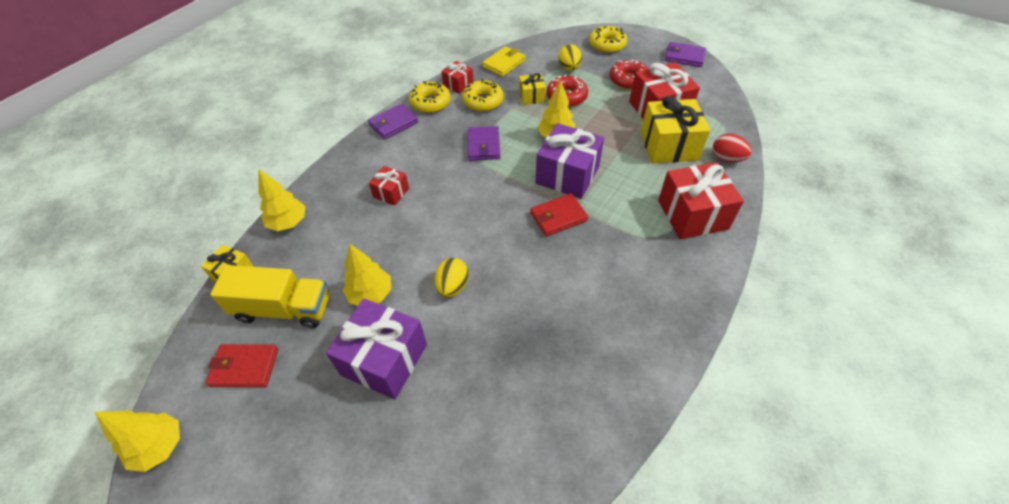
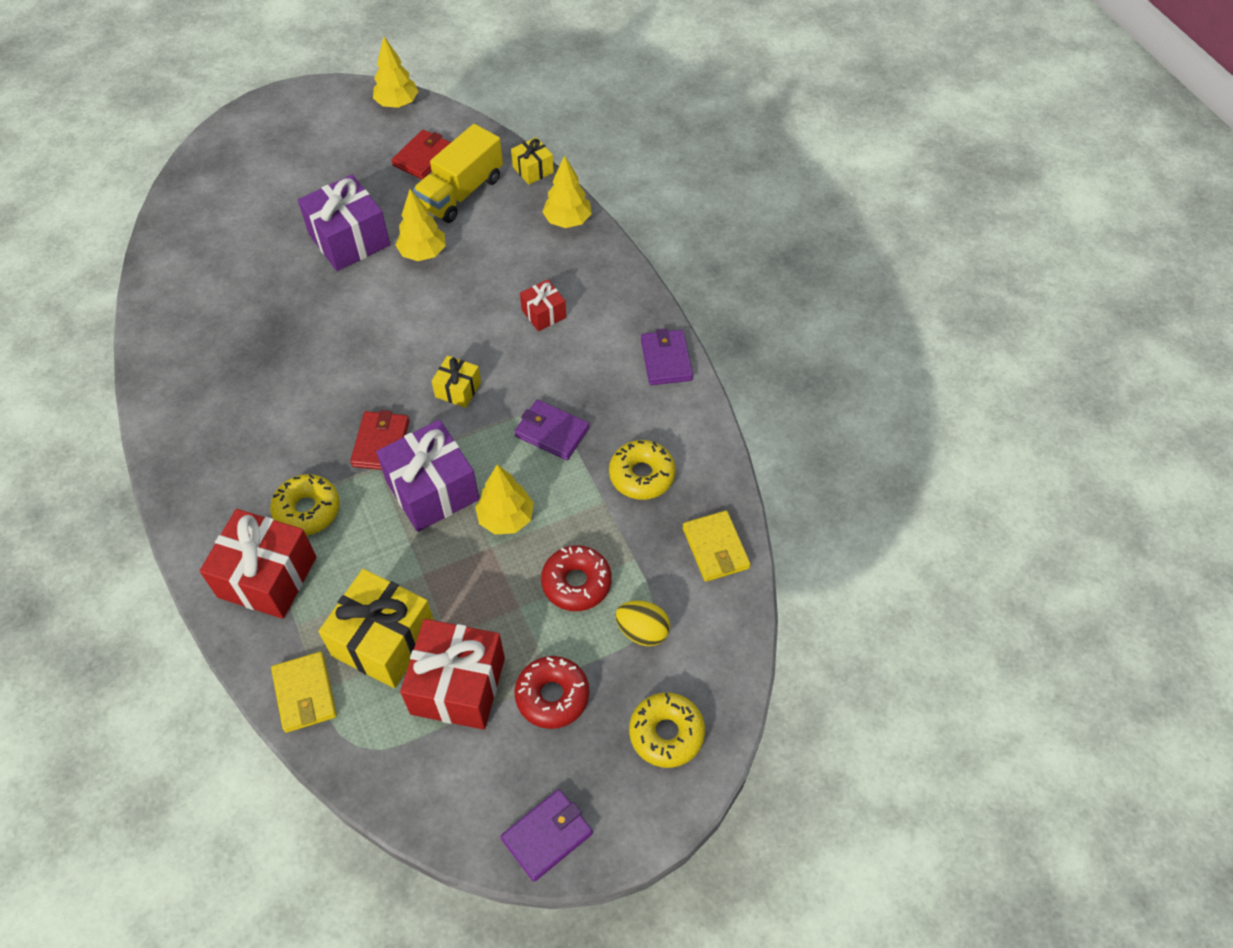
camera: 120 degrees right, 5 degrees up
yellow donut [409,81,451,113] -> yellow donut moved to [270,474,340,536]
yellow egg [435,258,469,298] -> none
red gift [441,61,474,94] -> none
yellow gift [519,73,546,105] -> yellow gift moved to [432,356,481,408]
red egg [713,134,752,162] -> yellow wallet [271,652,337,733]

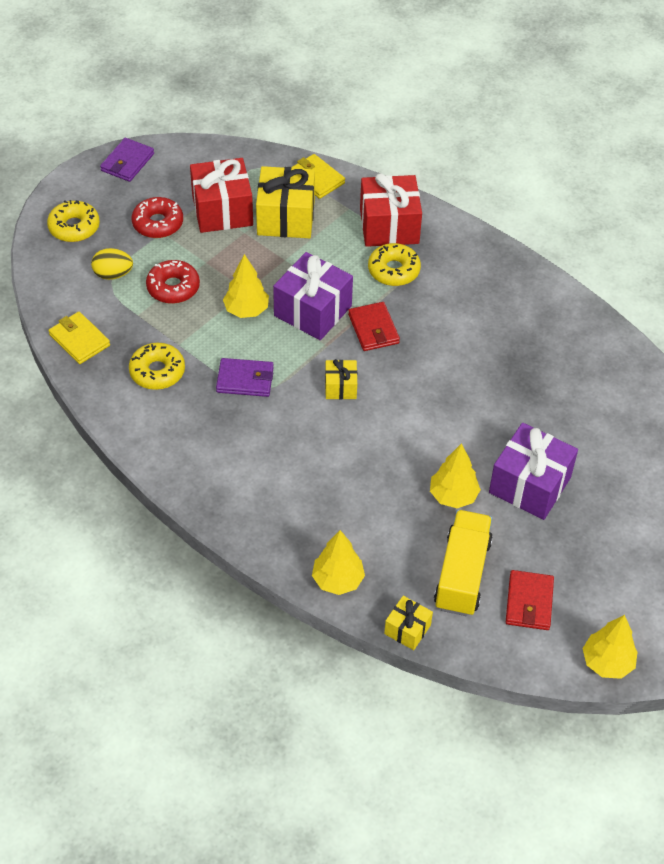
camera: 155 degrees right, 5 degrees down
red gift [520,280,566,331] -> none
purple wallet [641,328,693,385] -> none

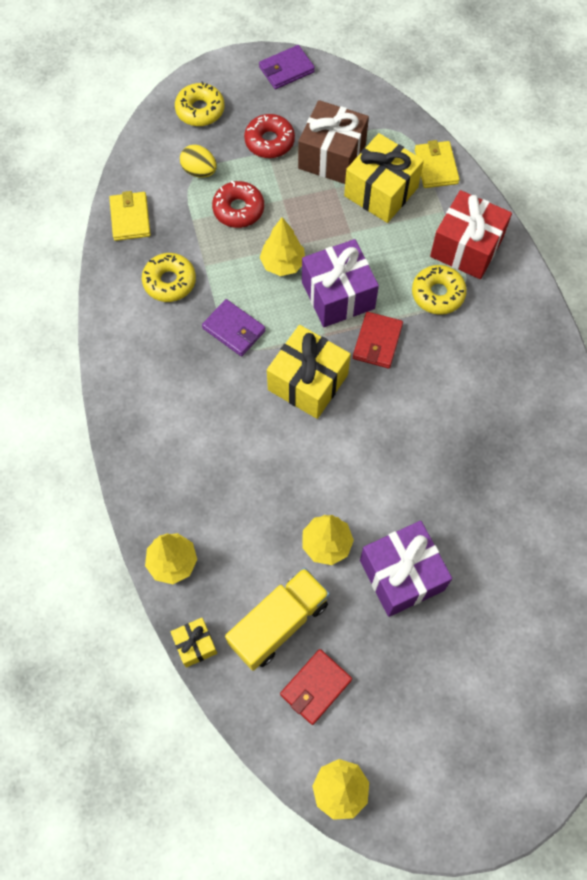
camera: 35 degrees right, 15 degrees up
red gift [190,158,253,233] -> brown gift [298,100,369,184]
yellow gift [325,359,357,399] -> yellow gift [267,325,351,419], size x1.92

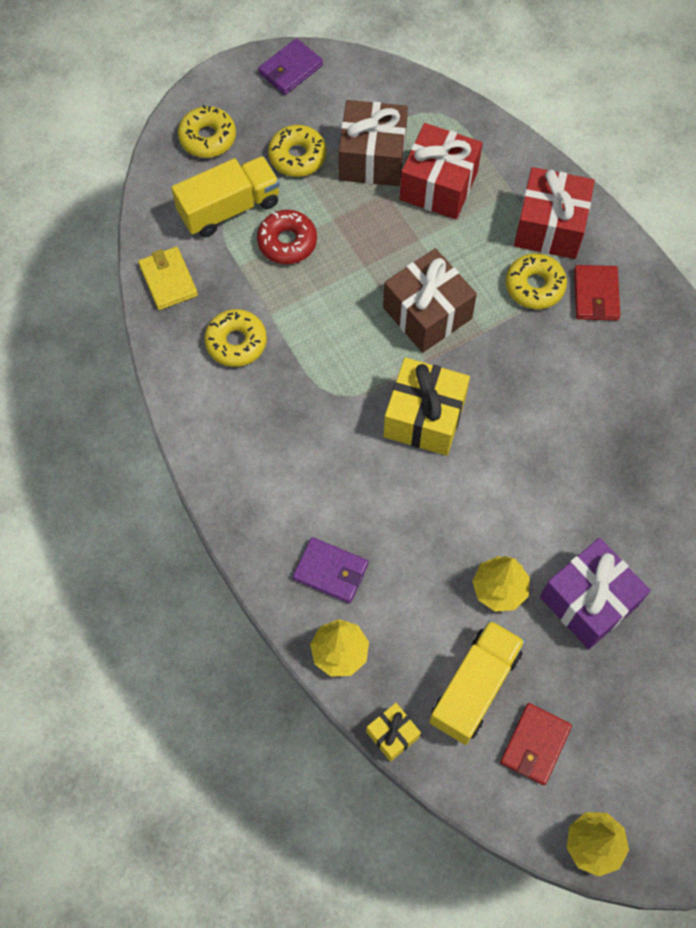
camera: 15 degrees left, 0 degrees up
yellow egg [180,145,217,178] -> yellow truck [171,156,280,237]
purple wallet [202,299,265,356] -> purple wallet moved to [293,537,368,603]
red donut [244,114,295,158] -> yellow donut [268,125,327,177]
yellow tree [260,217,305,276] -> none
purple gift [302,239,379,327] -> brown gift [383,248,477,353]
yellow gift [344,133,424,223] -> red gift [400,123,483,219]
red wallet [353,312,403,368] -> red wallet moved to [574,265,620,320]
yellow wallet [415,140,460,188] -> none

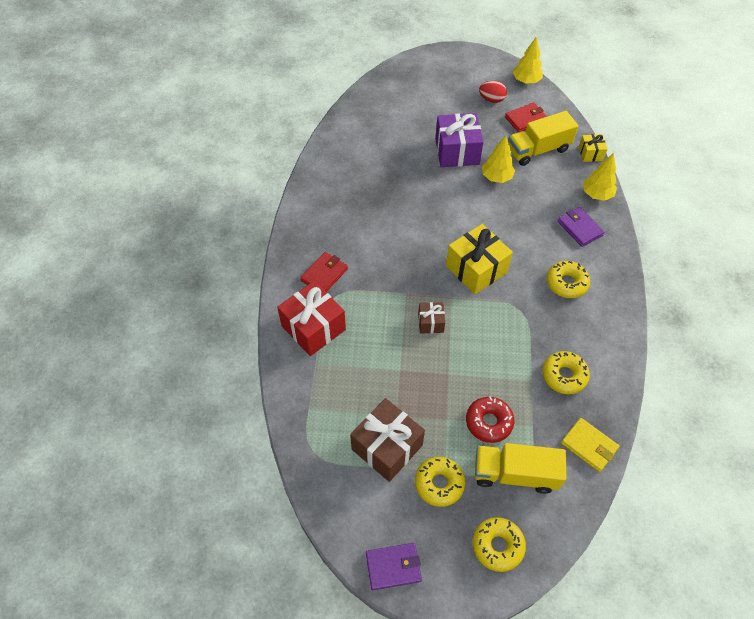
camera: 145 degrees left, 10 degrees down
yellow wallet [138,247,198,310] -> yellow wallet turned 60 degrees counterclockwise [561,418,619,472]
brown gift [383,248,477,353] -> brown gift [418,302,445,334], size x0.52
red gift [400,123,483,219] -> none
yellow donut [506,253,567,309] -> yellow donut moved to [547,261,590,298]
none -> red egg [479,81,507,103]

